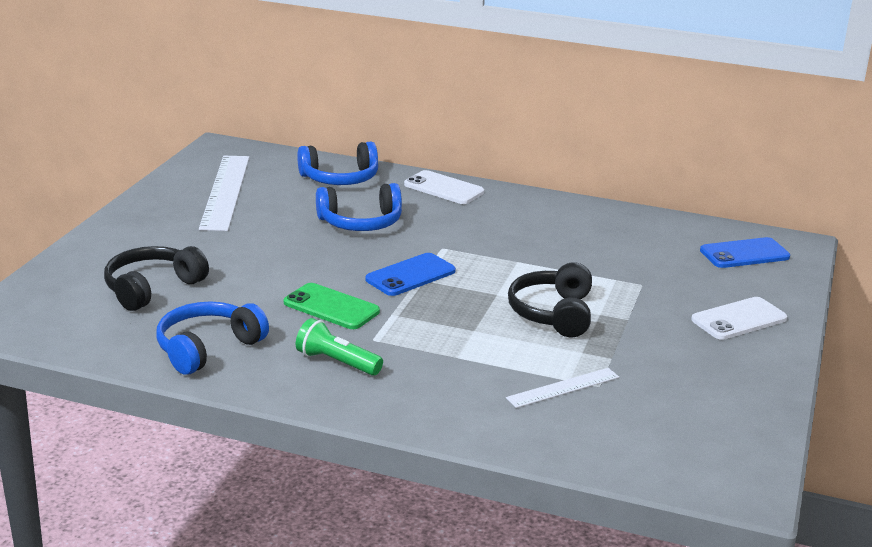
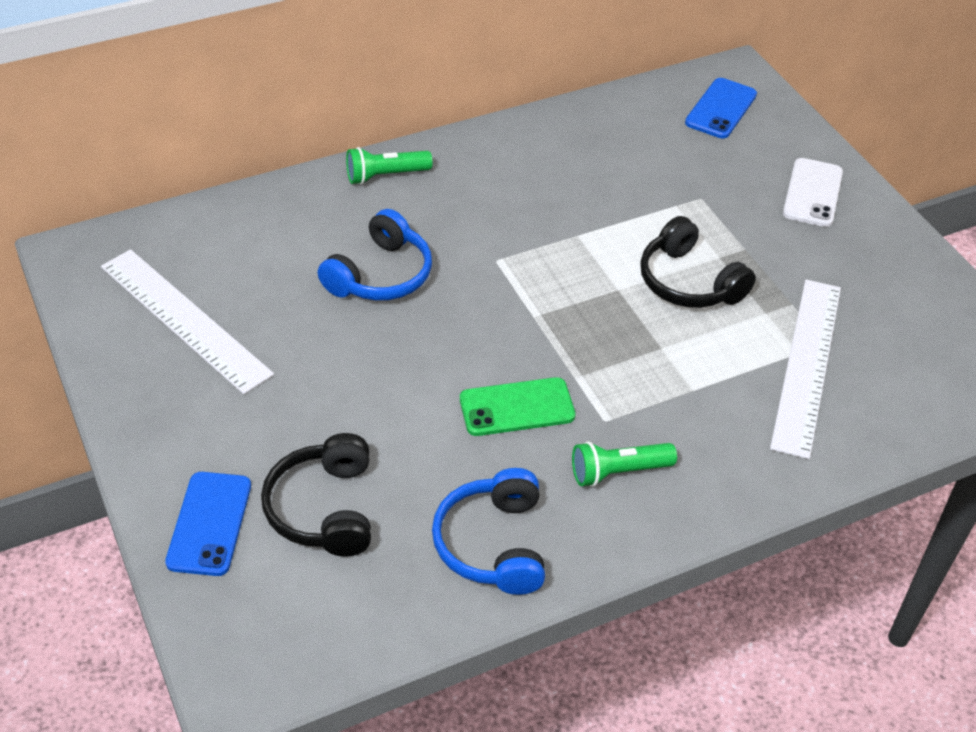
camera: 45 degrees left, 20 degrees up
blue headphones [297,142,378,185] -> none
blue phone [365,253,456,296] -> blue phone moved to [165,472,251,576]
white phone [404,170,484,204] -> green flashlight [346,147,433,185]
white ruler [506,368,619,408] -> white ruler [770,279,841,459], size x1.85

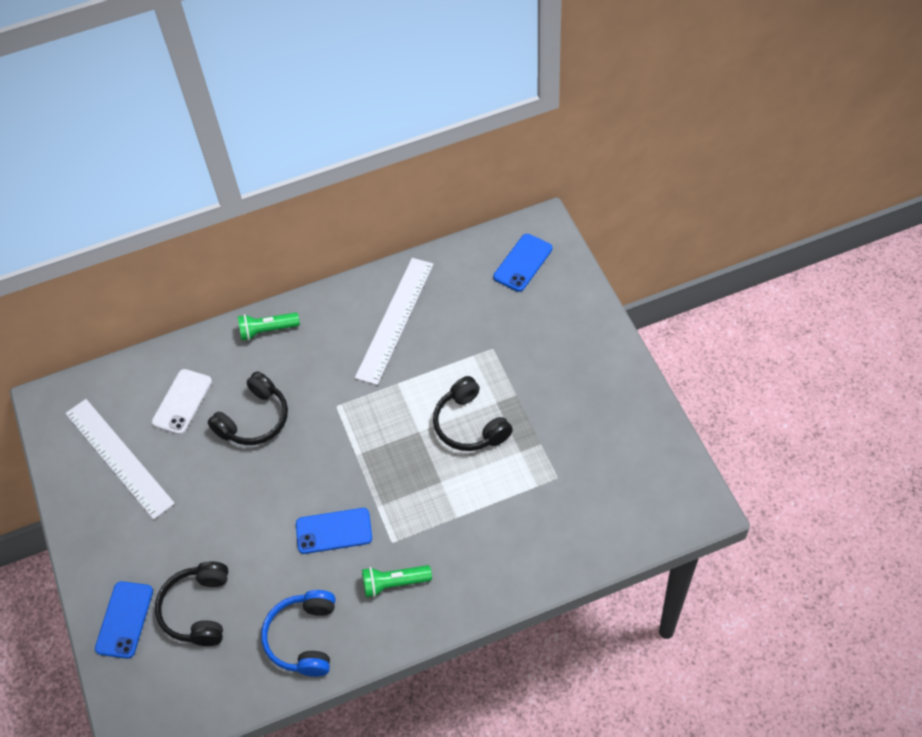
camera: 10 degrees right, 10 degrees up
blue headphones [318,209,432,301] -> black headphones [207,371,288,445]
green phone [460,377,575,436] -> blue phone [296,508,372,554]
white ruler [770,279,841,459] -> white ruler moved to [355,258,434,385]
white phone [783,158,843,227] -> white phone moved to [152,369,212,435]

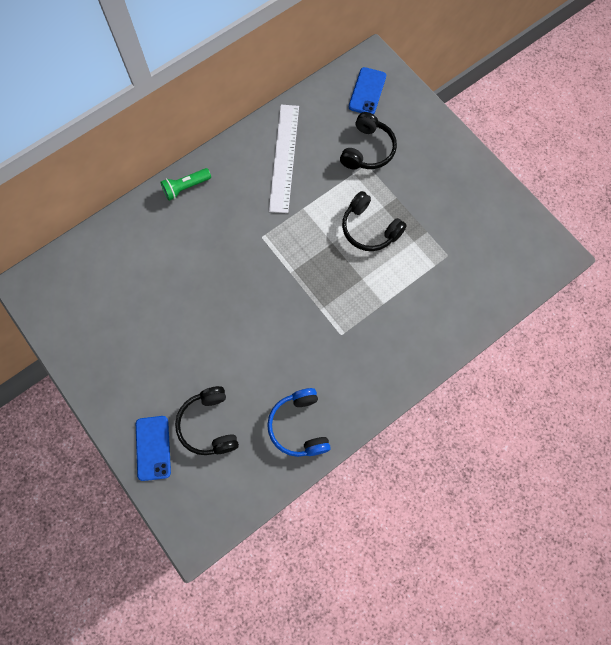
camera: 20 degrees left, 15 degrees up
white ruler [65,399,175,519] -> none
white phone [152,369,212,435] -> none
black headphones [207,371,288,445] -> black headphones moved to [340,112,397,169]
blue phone [296,508,372,554] -> none
green flashlight [362,565,432,597] -> none

